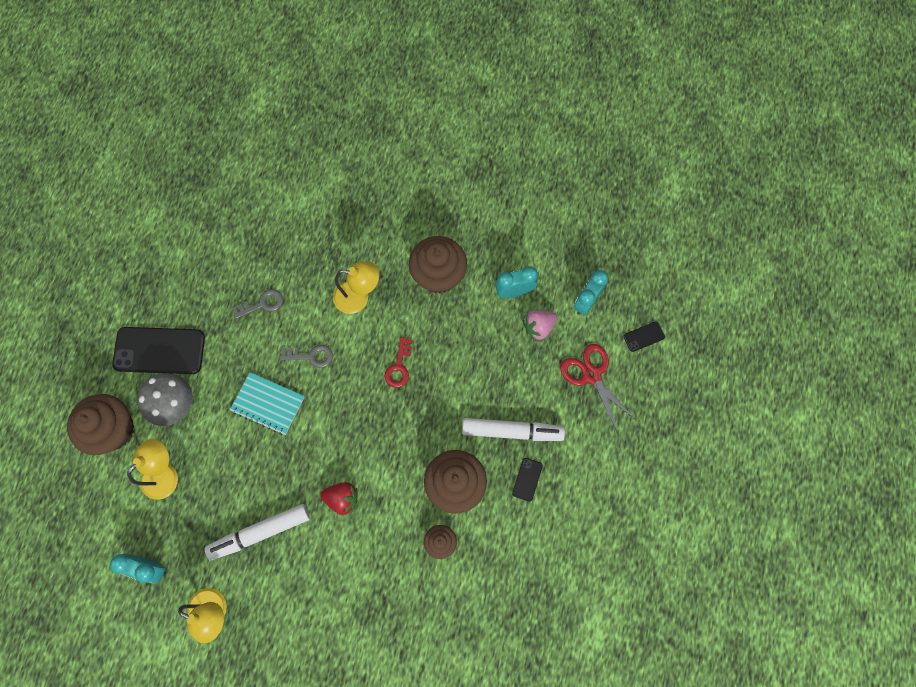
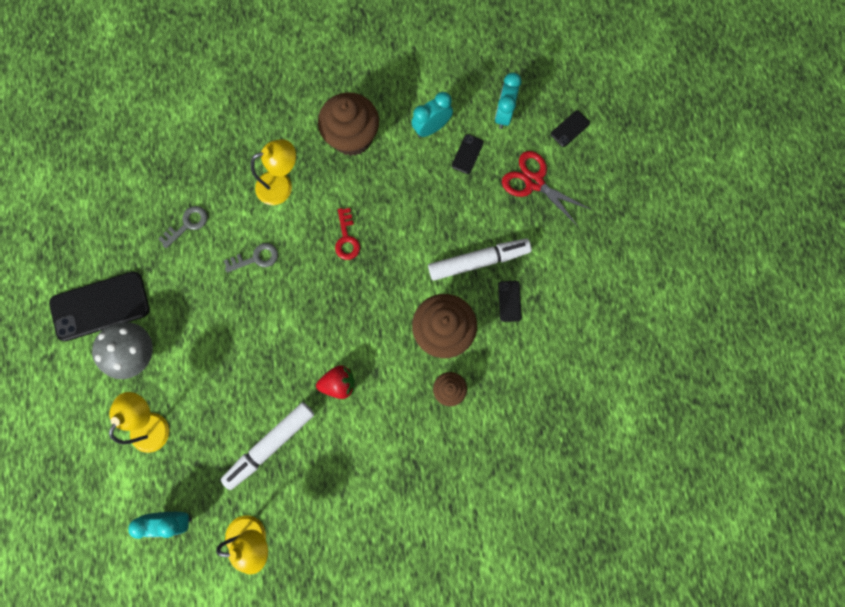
camera: 20 degrees left, 5 degrees up
brown cupcake [67,394,134,455] -> none
turquoise notebook [230,372,305,435] -> none
pink strawberry [523,310,557,341] -> black phone [452,134,484,174]

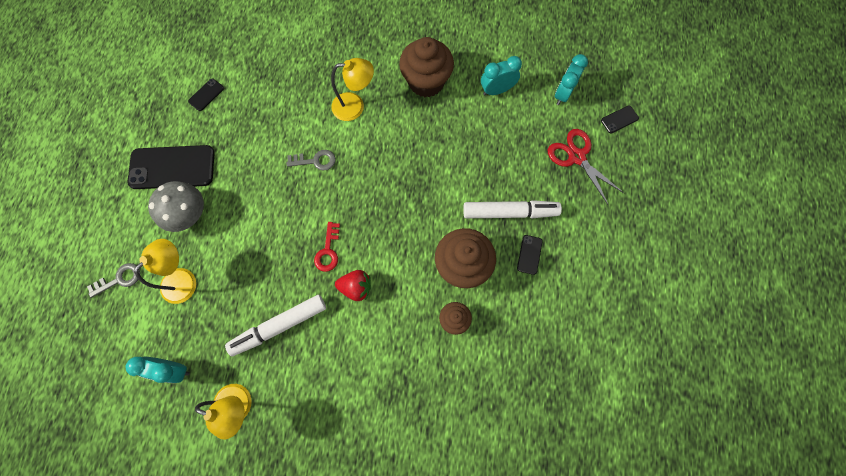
camera: 15 degrees right, 5 degrees down
grey key [158,206,207,248] -> grey key moved to [87,263,140,298]
red key [335,208,360,260] -> red key moved to [314,222,340,272]
black phone [452,134,484,174] -> black phone moved to [188,78,224,111]

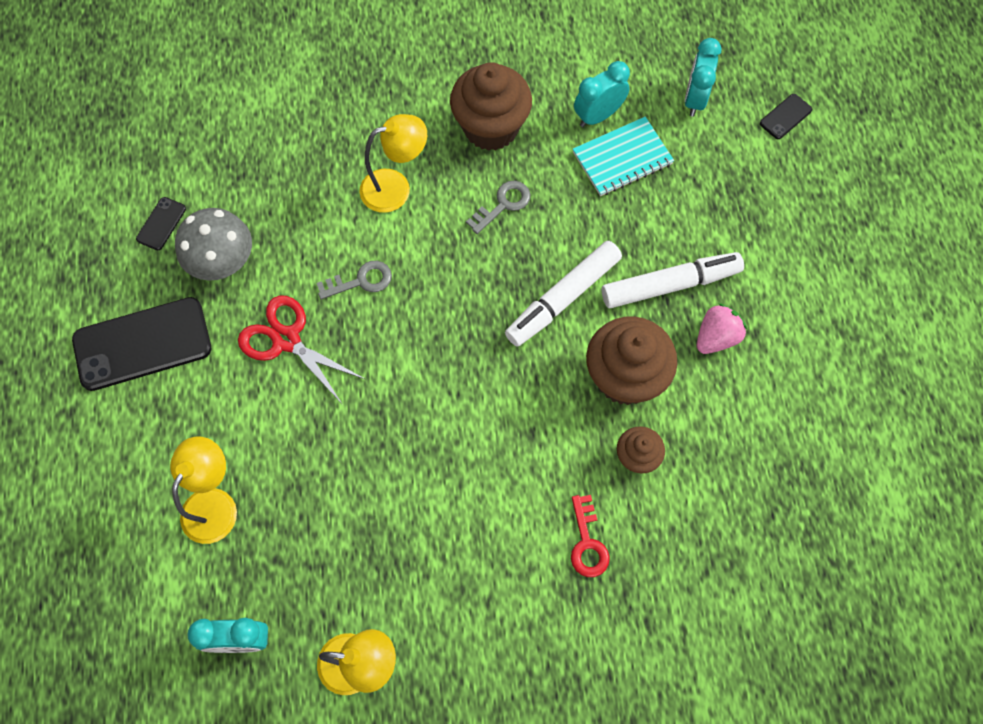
camera: 15 degrees left, 5 degrees down
grey key [87,263,140,298] -> grey key moved to [466,181,530,234]
grey mushroom [148,181,204,232] -> grey mushroom moved to [175,208,252,280]
white marker [225,295,326,357] -> white marker moved to [505,241,622,347]
red key [314,222,340,272] -> red key moved to [571,495,610,577]
red strawberry [335,270,371,301] -> none
black phone [517,235,543,275] -> pink strawberry [697,303,747,354]
red scissors [548,129,624,204] -> red scissors moved to [238,296,365,405]
none -> turquoise notebook [573,117,674,196]

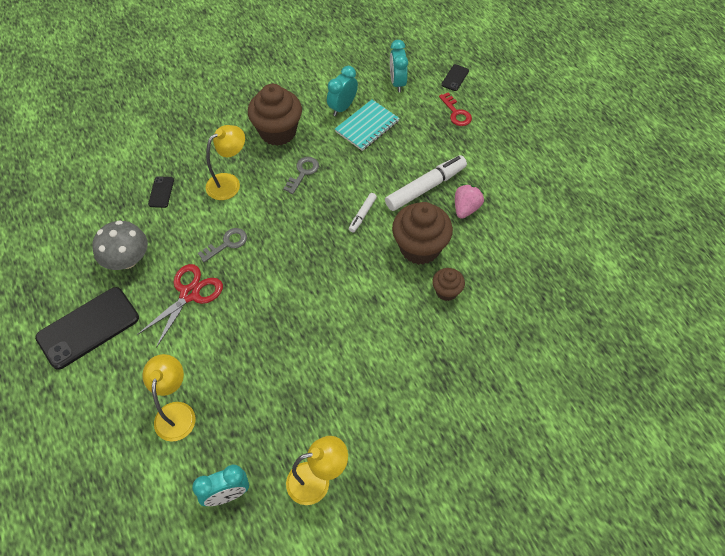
camera: 20 degrees left, 10 degrees down
black phone [136,197,186,250] -> black phone moved to [148,176,174,208]
red scissors [238,296,365,405] -> red scissors turned 105 degrees clockwise [137,264,223,348]
white marker [505,241,622,347] -> white marker [349,193,377,233], size x0.50
red key [571,495,610,577] -> red key moved to [439,92,472,126]

